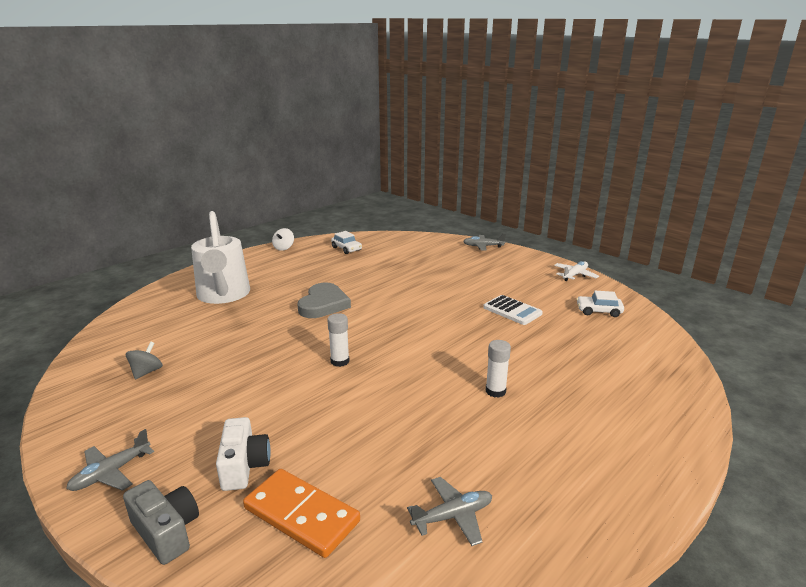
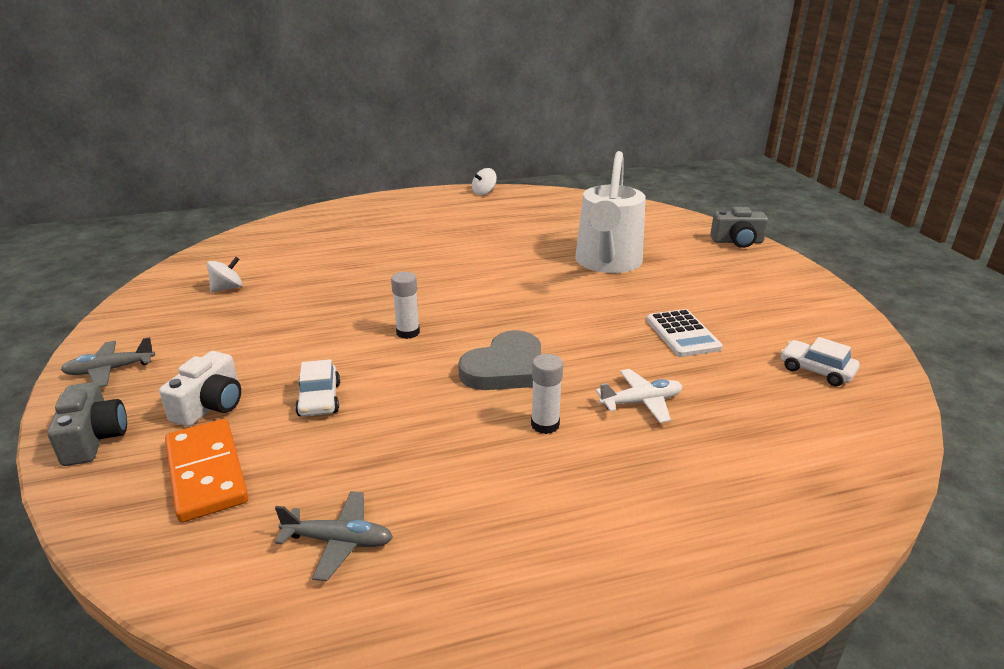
camera: 30 degrees right, 5 degrees up
grey spinning top [126,341,163,379] -> white spinning top [207,257,242,292]
white watering can [191,211,250,304] -> white watering can moved to [575,151,646,273]
grey heart [297,283,351,318] -> grey heart moved to [458,330,541,390]
white car [331,231,362,254] -> white car moved to [295,359,340,417]
grey plane [463,234,506,251] -> grey camera [710,207,768,248]
white plane [554,261,599,281] -> white plane moved to [596,369,682,423]

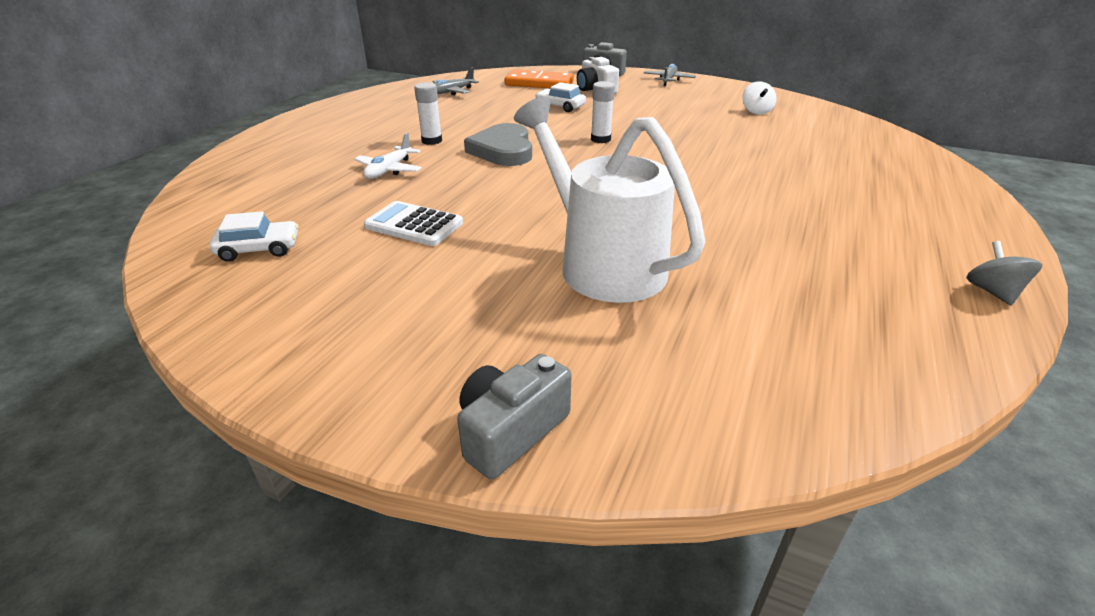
camera: 130 degrees right, 5 degrees up
white spinning top [472,168,497,195] -> grey spinning top [966,241,1042,305]

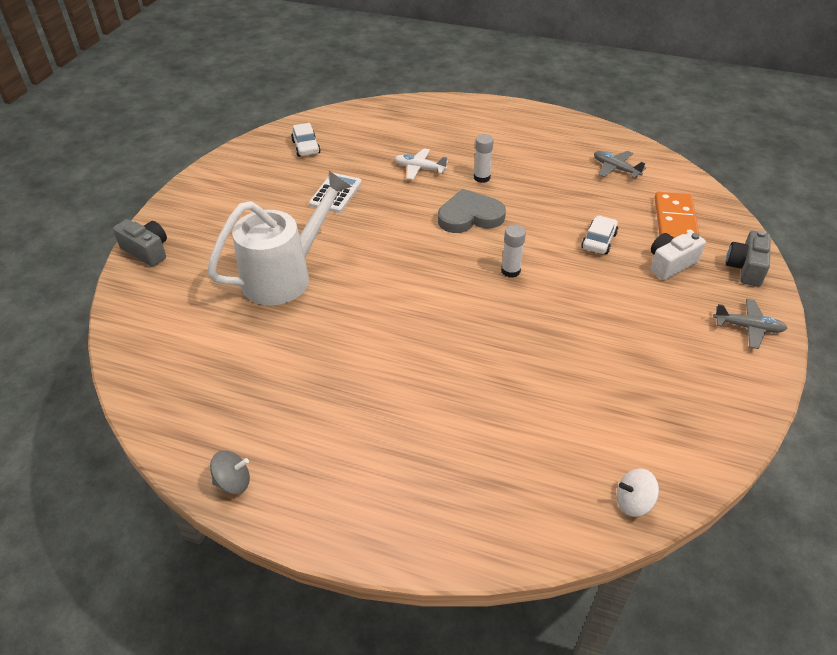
camera: 85 degrees right, 10 degrees up
white spinning top [742,81,777,115] -> white spinning top moved to [617,468,659,517]

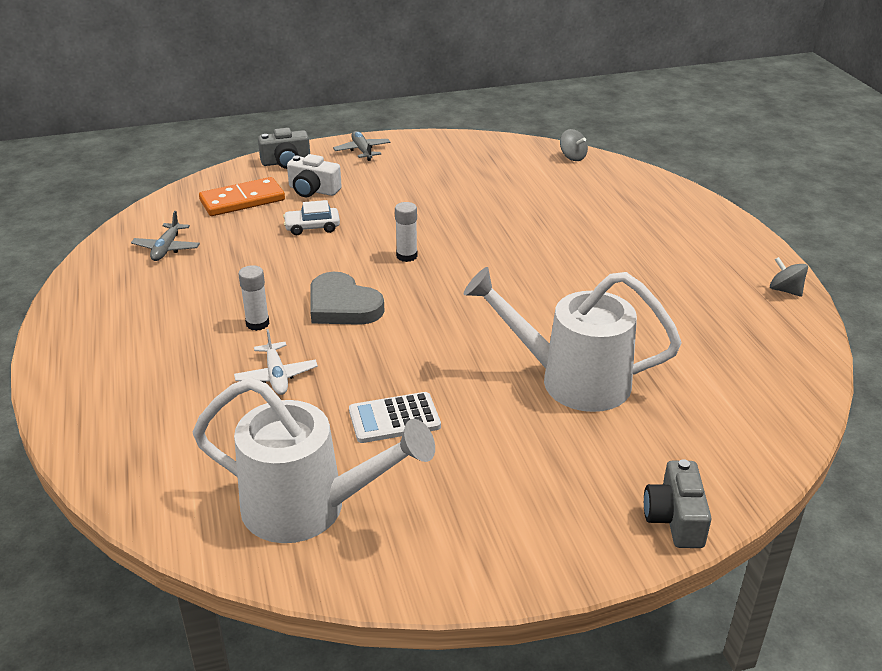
camera: 125 degrees left, 10 degrees down
white car [291,123,321,157] -> white watering can [193,377,435,543]
white spinning top [617,468,659,517] -> grey spinning top [560,129,588,161]

